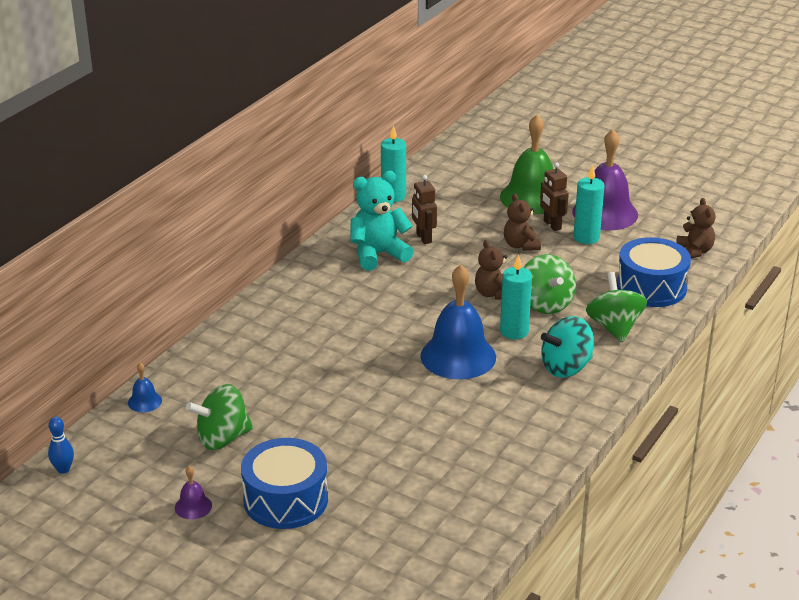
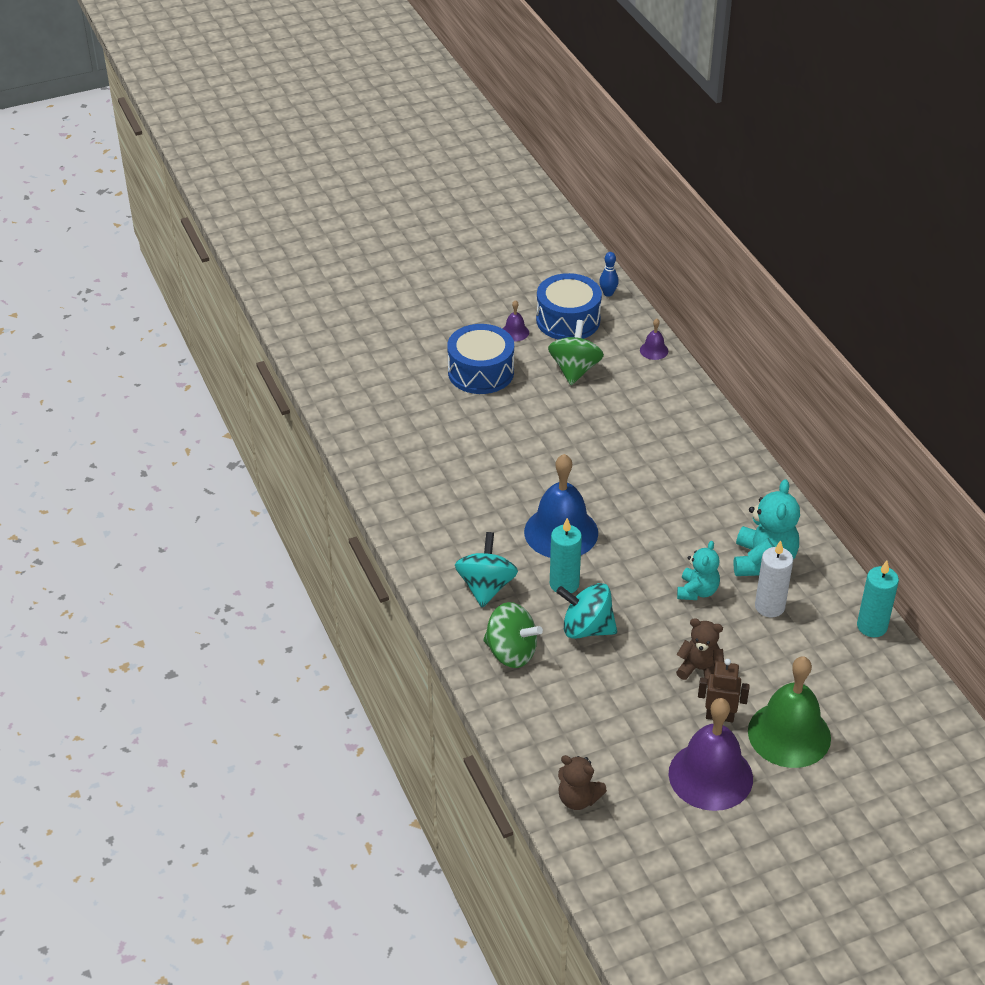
camera: 125 degrees right, 10 degrees up
blue bell [128,363,162,412] -> purple bell [640,318,668,360]
brown robot [412,175,437,244] -> white candle [755,540,793,618]
brown teddy bear [475,240,507,300] -> none
green spinning top [524,254,576,314] -> turquoise spinning top [556,583,617,639]
turquoise candle [574,165,604,244] -> none
blue drum [617,237,691,307] -> blue drum moved to [536,273,602,340]
none -> turquoise teddy bear [677,541,720,600]

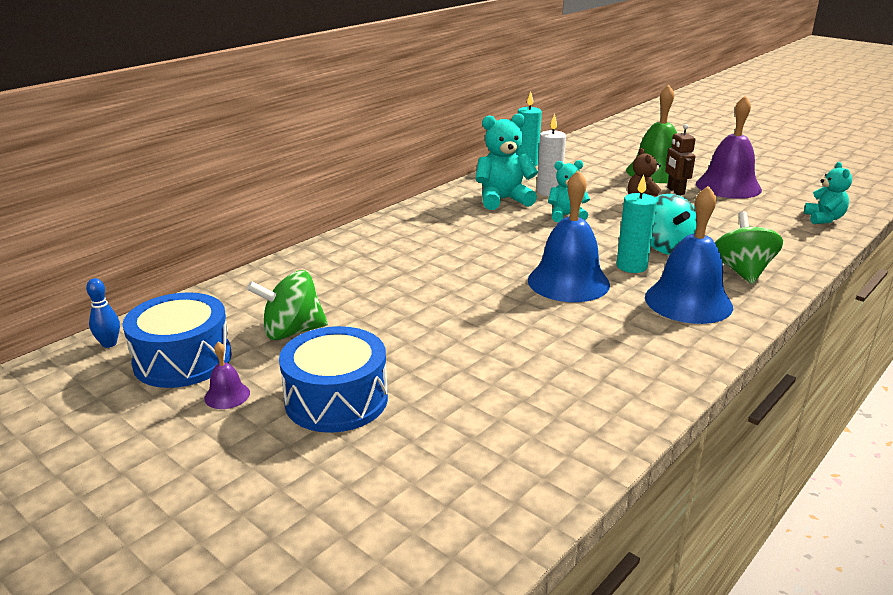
camera: 115 degrees left, 15 degrees down
turquoise spinning top [455,532,518,607] -> blue bell [645,185,733,324]
brown teddy bear [558,755,607,810] -> turquoise teddy bear [804,162,852,224]
purple bell [640,318,668,360] -> none

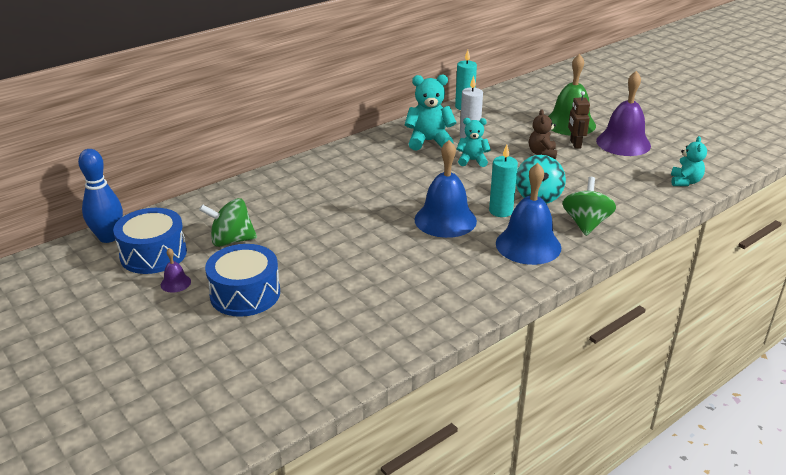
camera: 10 degrees right, 5 degrees up
blue bowling pin [86,278,120,348] -> blue bowling pin [78,149,123,243], size x1.96

